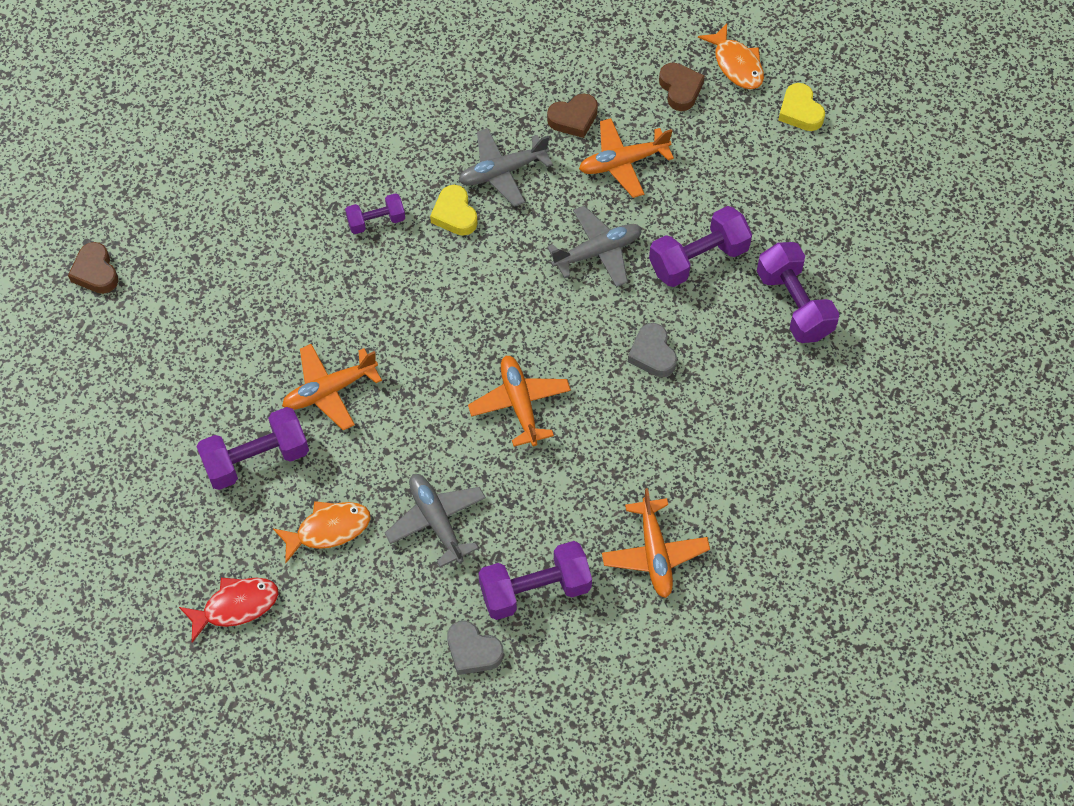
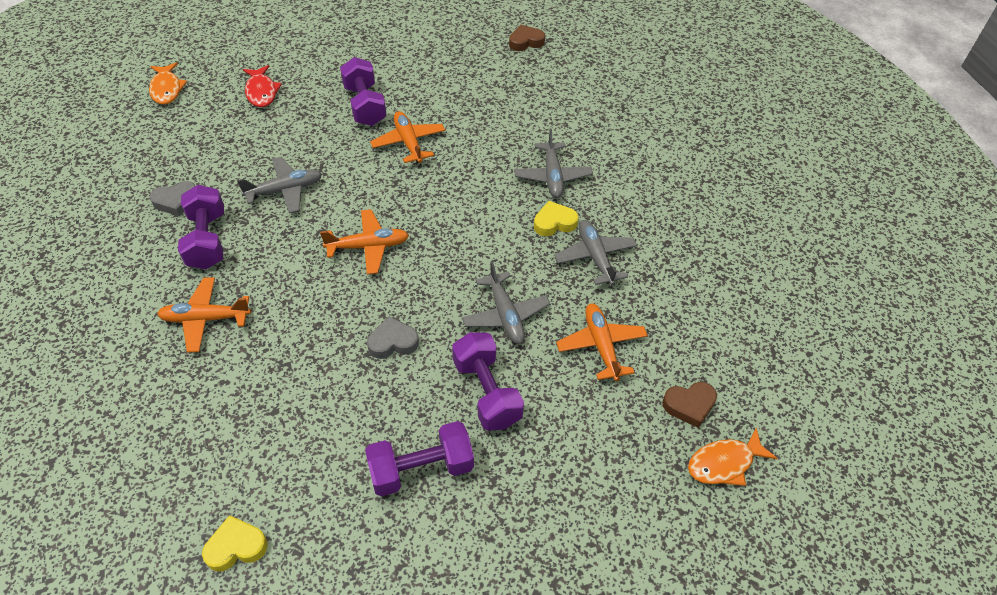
camera: 95 degrees right, 10 degrees down
orange fish [273,501,371,563] -> orange fish moved to [149,62,187,104]
purple dumbbell [345,193,405,234] -> grey plane [514,129,593,198]
grey heart [447,621,504,675] -> grey heart turned 150 degrees counterclockwise [150,181,195,216]
brown heart [547,94,598,138] -> none
yellow heart [778,83,825,131] -> yellow heart moved to [202,515,268,572]

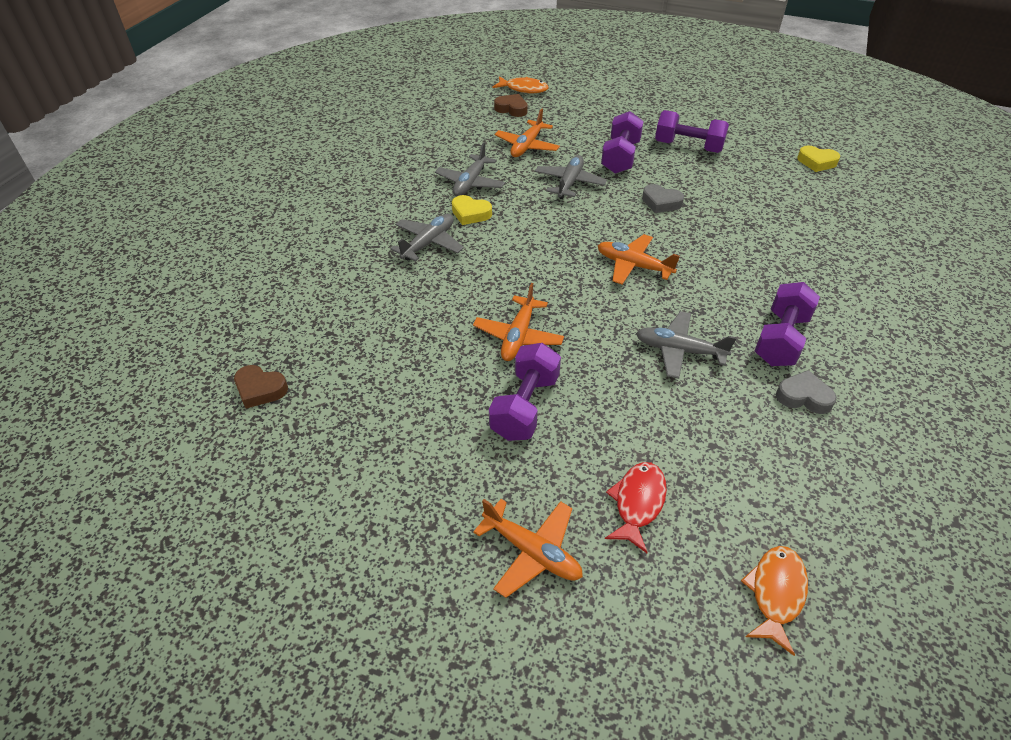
camera: 140 degrees left, 5 degrees down
orange plane [157,277,251,352] -> orange plane moved to [473,499,583,598]

